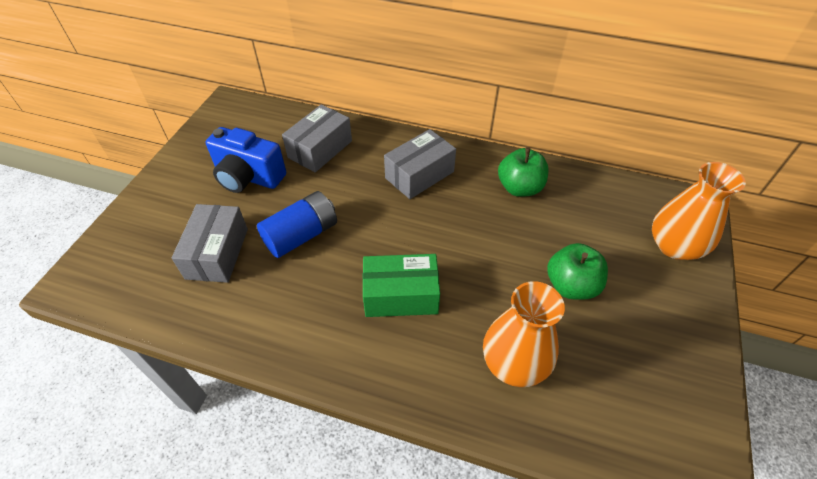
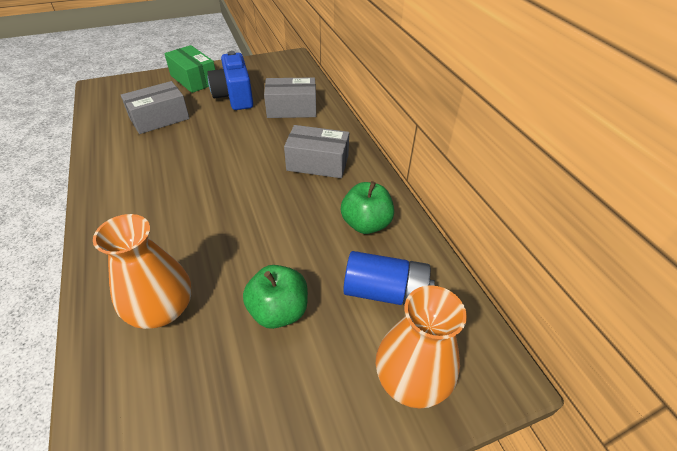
camera: 50 degrees right, 5 degrees down
blue battery [257,191,337,258] -> blue battery moved to [343,251,435,306]
green box [363,254,440,317] -> green box moved to [164,45,215,93]

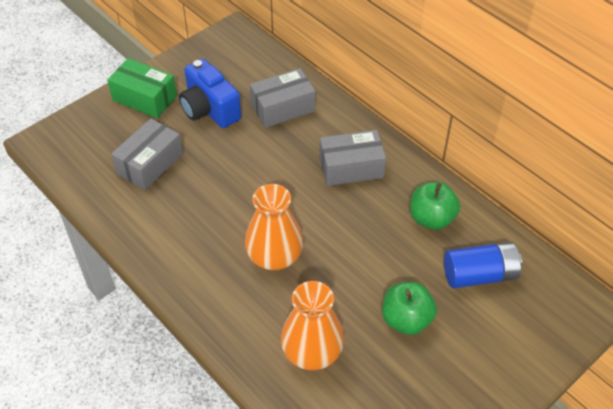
camera: 20 degrees left, 5 degrees up
orange vase [376,285,467,408] -> orange vase moved to [245,184,303,270]

